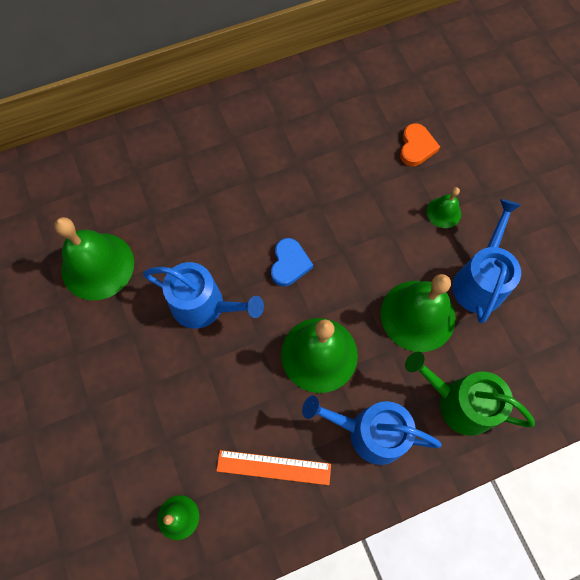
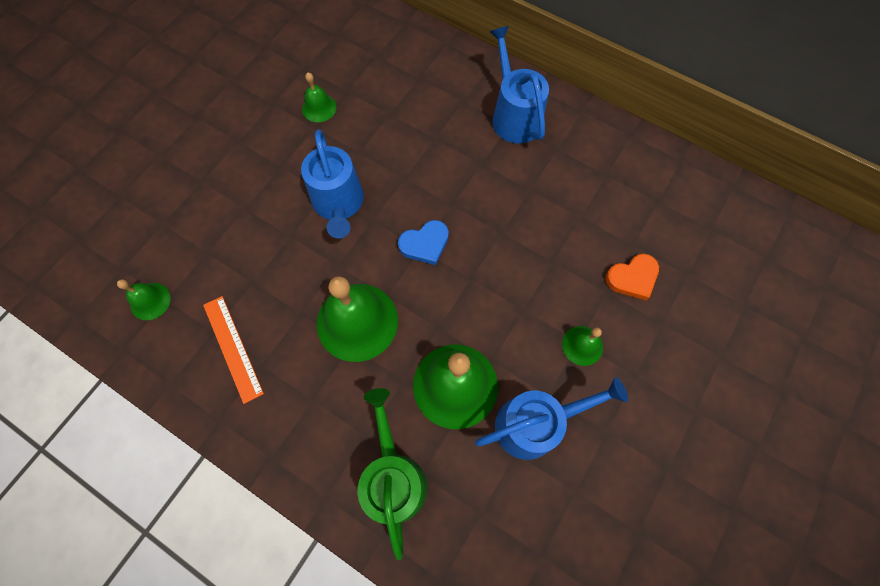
camera: 55 degrees right, 0 degrees up
green bell [55,217,134,300] -> green bell [302,73,337,122], size x0.49
blue watering can [302,396,442,465] -> blue watering can moved to [490,26,549,143]

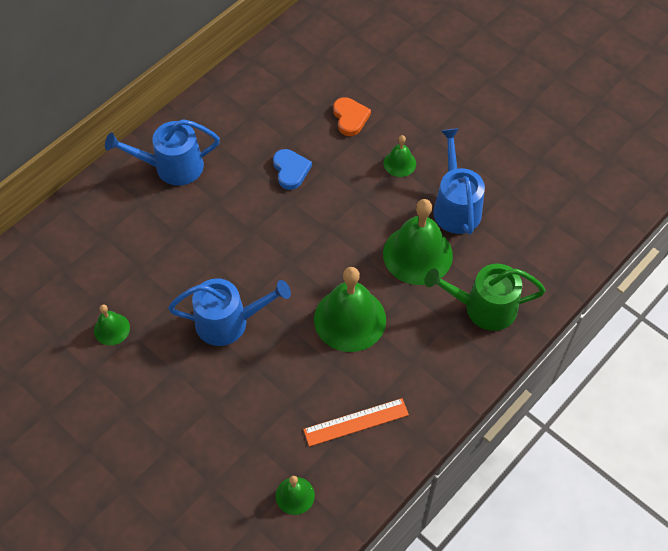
camera: 80 degrees left, 10 degrees down
blue heart [398,220,449,265] -> blue heart moved to [273,149,312,190]

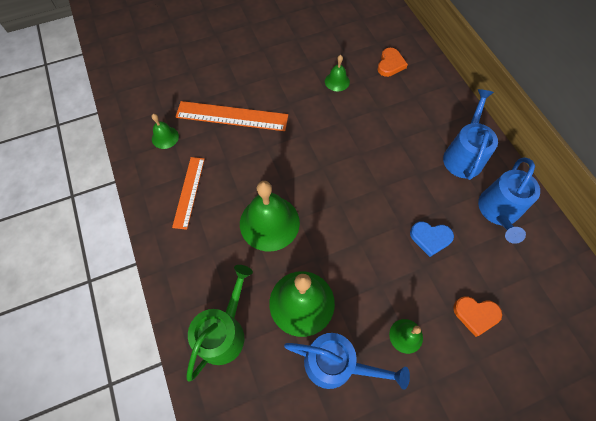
camera: 115 degrees right, 5 degrees up
blue watering can [168,278,291,346] -> blue watering can moved to [478,157,540,244]
none -> orange ruler [175,101,288,131]
none -> orange heart [378,48,408,77]

